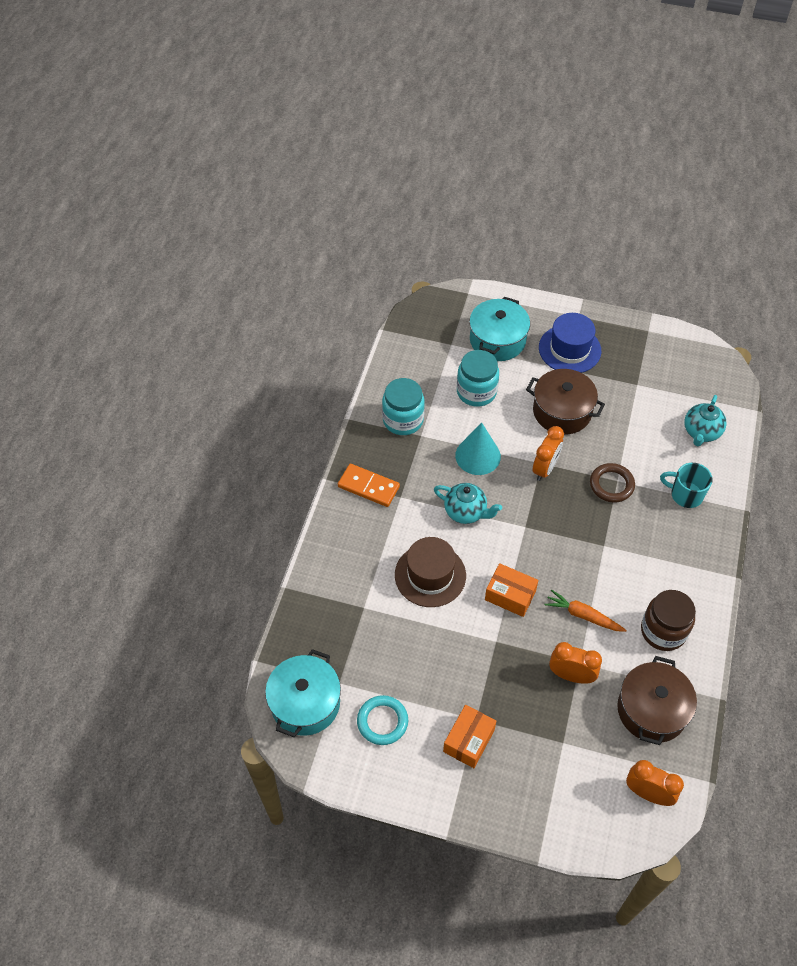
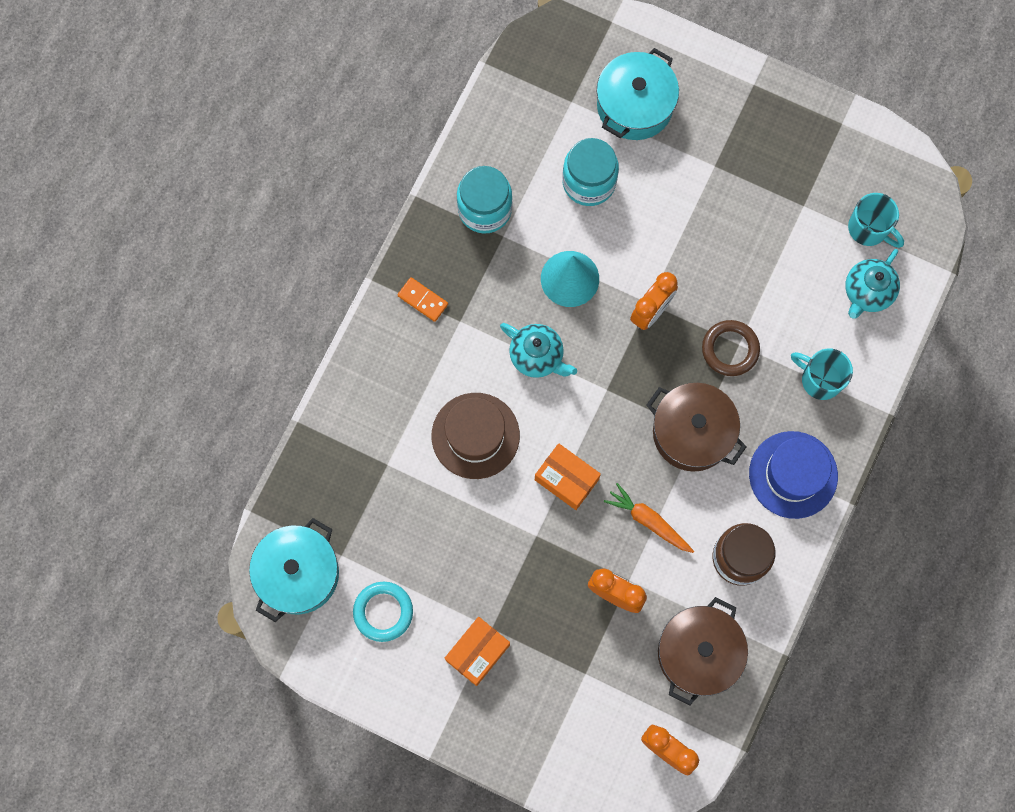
camera: 10 degrees right, 20 degrees up
orange domino [338,464,400,507] -> orange domino [398,277,448,322], size x0.65
brown pot [526,369,605,435] -> brown pot moved to [647,383,747,472]
blue hat [539,313,601,373] -> blue hat moved to [749,431,838,519]
none -> turquoise mug [848,193,904,248]

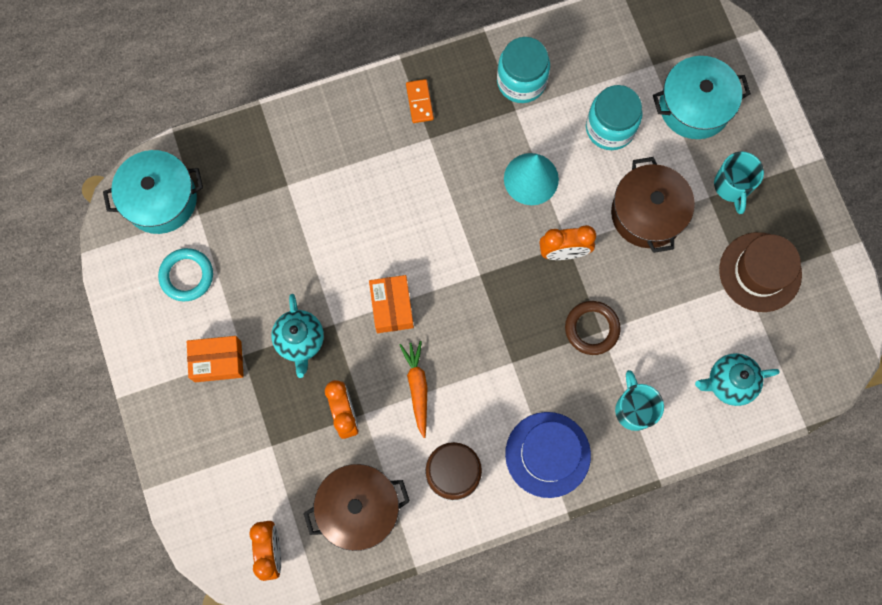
camera: 45 degrees right, 0 degrees up
brown hat [431,393,520,479] -> brown hat moved to [719,232,802,312]
turquoise teapot [500,323,577,378] -> turquoise teapot moved to [271,294,324,378]
brown pot [647,383,747,472] -> brown pot moved to [611,157,695,253]
turquoise mug [848,193,904,248] -> turquoise mug moved to [714,152,764,214]

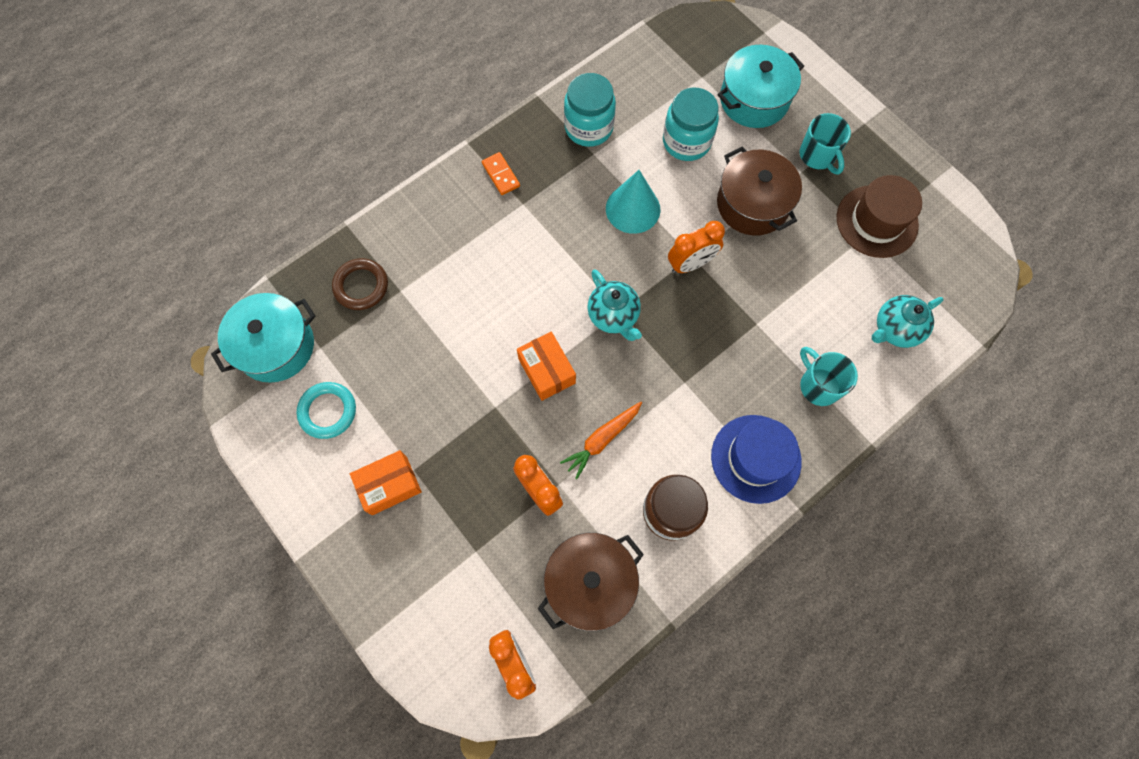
camera: 20 degrees left, 5 degrees down
turquoise teapot [271,294,324,378] -> turquoise teapot moved to [587,269,642,341]
orange carrot [400,341,427,438] -> orange carrot turned 105 degrees counterclockwise [560,402,642,480]
brown ring [565,301,621,355] -> brown ring moved to [332,258,388,310]

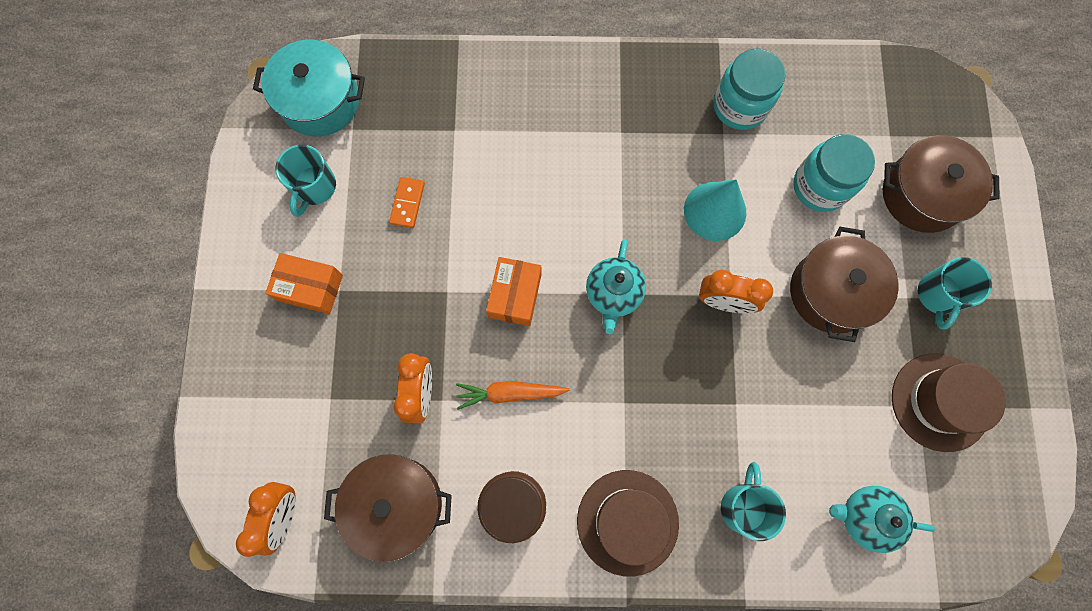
camera: 40 degrees right, 5 degrees up
turquoise ring [297,382,356,439] -> turquoise mug [276,144,336,217]
brown ring [332,258,388,310] -> none
orange domino [482,152,520,195] -> orange domino moved to [389,177,425,228]
blue hat [711,415,802,504] -> brown hat [577,470,679,576]
turquoise pot [717,45,804,128] -> brown pot [883,135,1000,233]

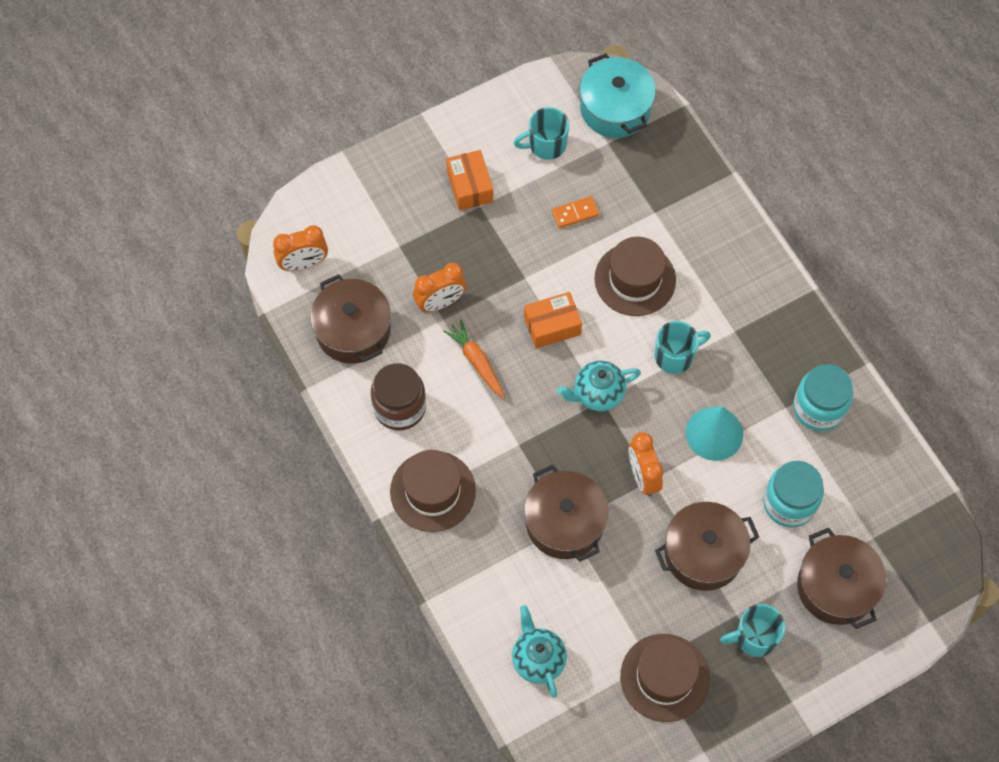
camera: 60 degrees right, 10 degrees down
turquoise mug [721,462,786,541] -> turquoise mug moved to [655,321,711,374]
none -> brown pot [524,464,608,561]
none -> brown hat [594,237,676,316]

